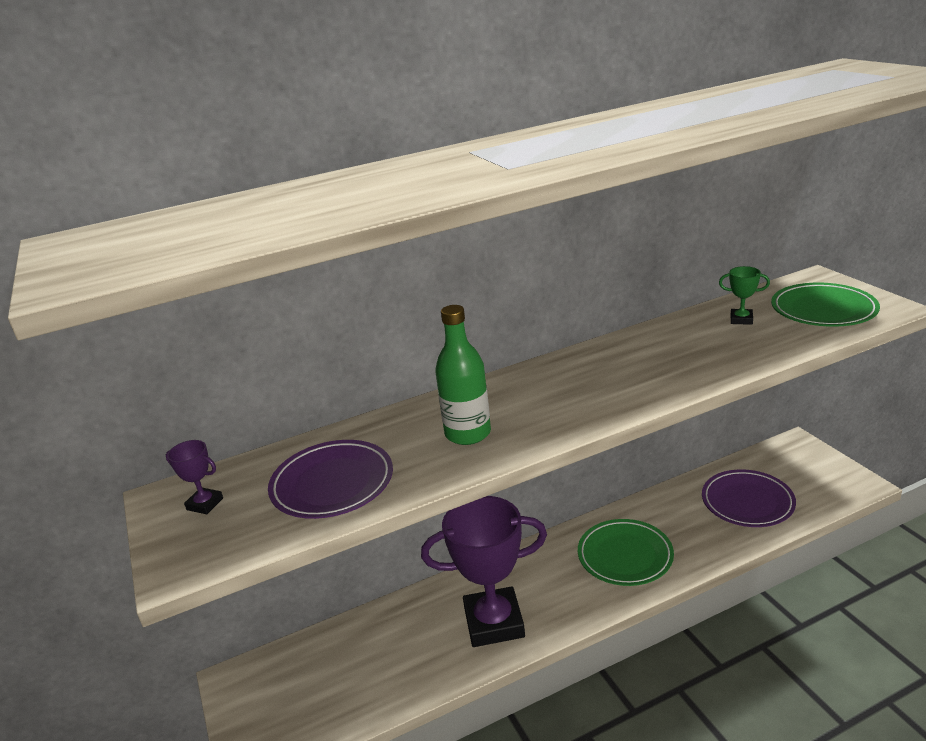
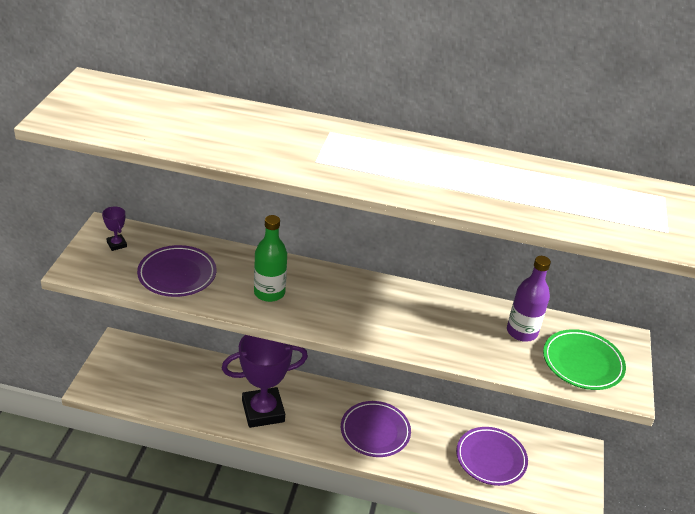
camera: 30 degrees right, 10 degrees up
purple trophy [421,496,547,647] -> purple trophy turned 45 degrees counterclockwise [222,335,308,428]
green plate [578,519,674,586] -> purple plate [341,401,411,457]
green trophy [719,266,770,325] -> purple bottle [507,256,551,342]

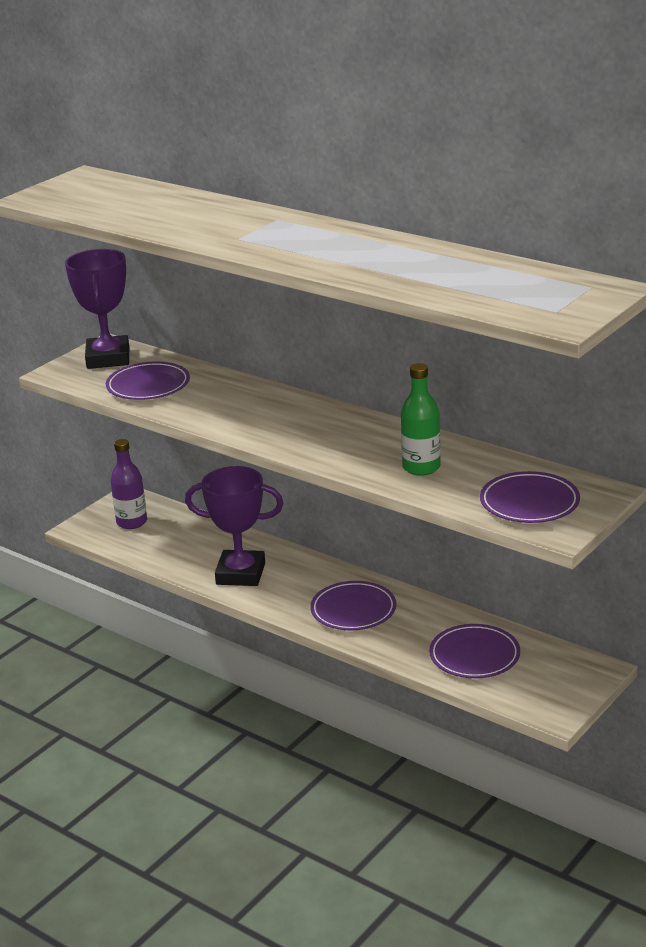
camera: 30 degrees right, 10 degrees down
purple trophy [102,206,127,251] -> purple trophy [65,249,129,369], size x2.48
green bottle [254,215,287,302] -> green bottle moved to [401,363,441,476]
purple bottle [507,256,551,342] -> purple bottle moved to [111,439,147,529]
green plate [543,329,626,390] -> purple plate [480,471,580,523]

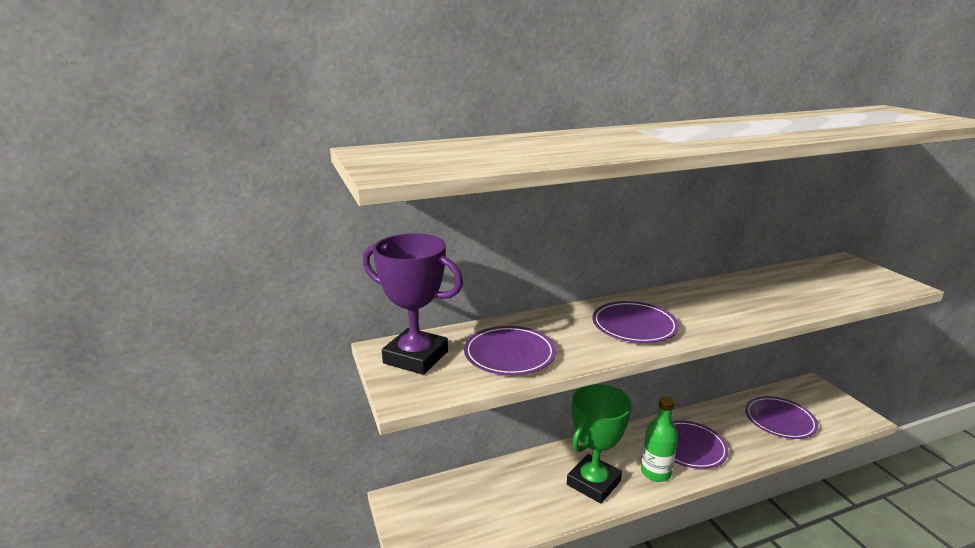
camera: 60 degrees left, 5 degrees down
purple bottle [111,439,147,529] -> none
purple trophy [185,466,284,586] -> green trophy [567,384,632,503]
green bottle [401,363,441,476] -> green bottle moved to [641,396,678,482]
purple plate [480,471,580,523] -> purple plate moved to [592,301,679,343]

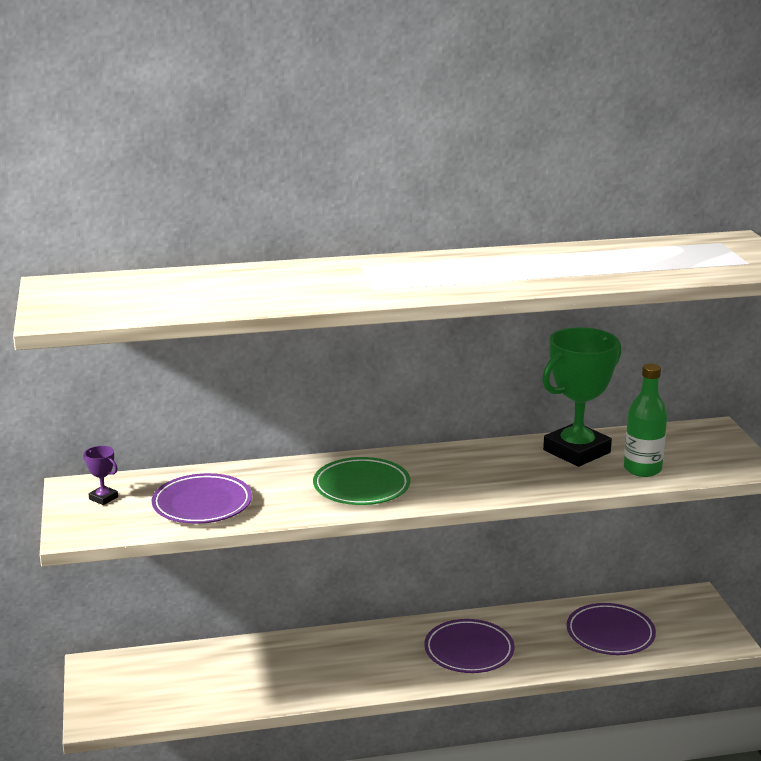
camera: 10 degrees right, 0 degrees up
purple trophy [363,233,463,375] -> purple trophy [83,446,118,505], size x0.40
green trophy [567,384,632,503] -> green trophy moved to [542,327,621,467]
purple plate [592,301,679,343] -> green plate [313,457,410,505]
green bottle [641,396,678,482] -> green bottle moved to [624,364,667,477]

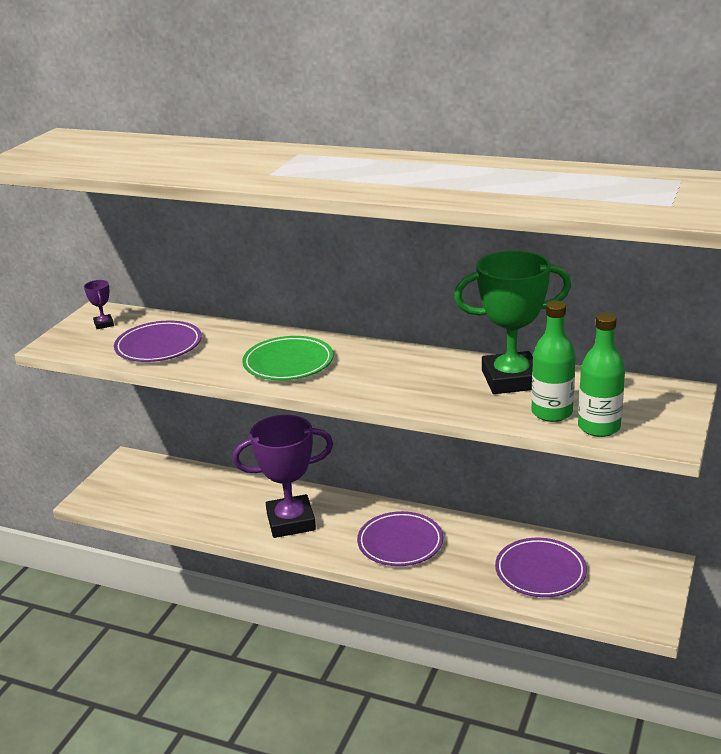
camera: 35 degrees right, 5 degrees up
none -> purple trophy [233,415,333,538]
none -> green bottle [578,313,625,437]

